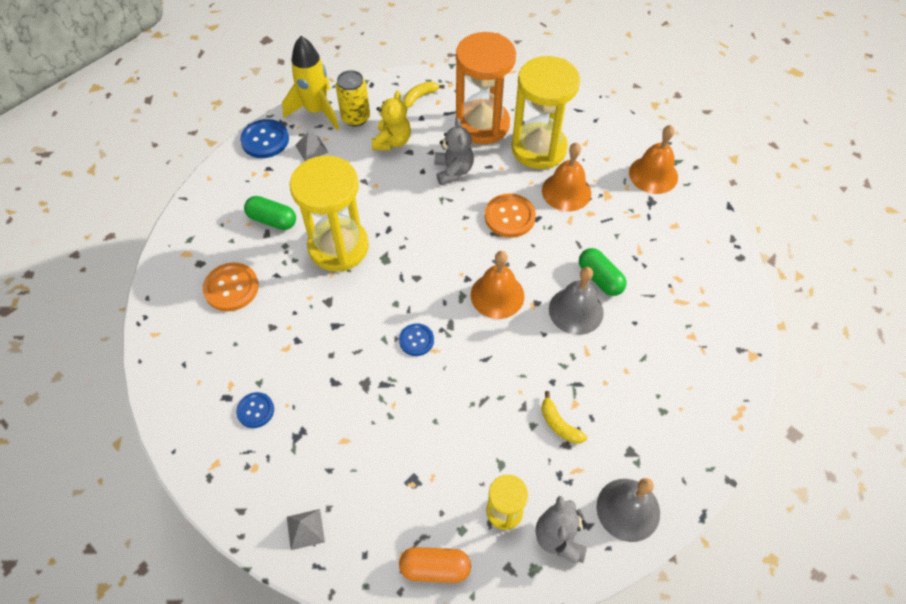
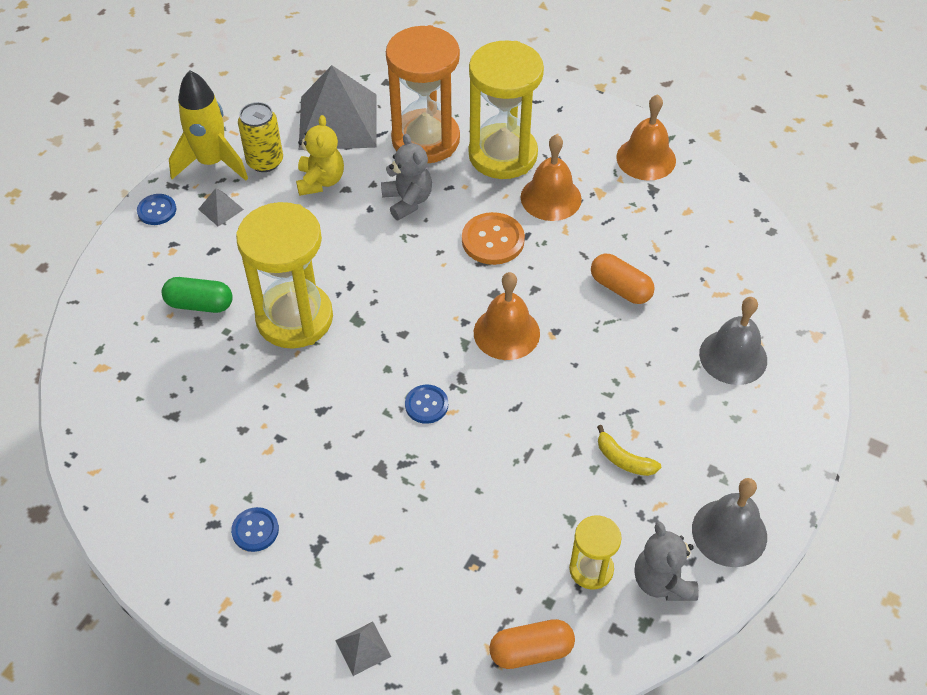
camera: 15 degrees left, 5 degrees down
orange button [203,262,259,311] -> none
blue button [240,119,289,158] -> blue button [137,194,176,225], size x0.62
yellow banana [403,81,445,108] -> grey pyramid [299,65,377,150]
grey bell [549,267,604,335] -> grey bell moved to [699,297,767,385]
green capsule [579,248,627,296] -> orange capsule [591,254,655,304]

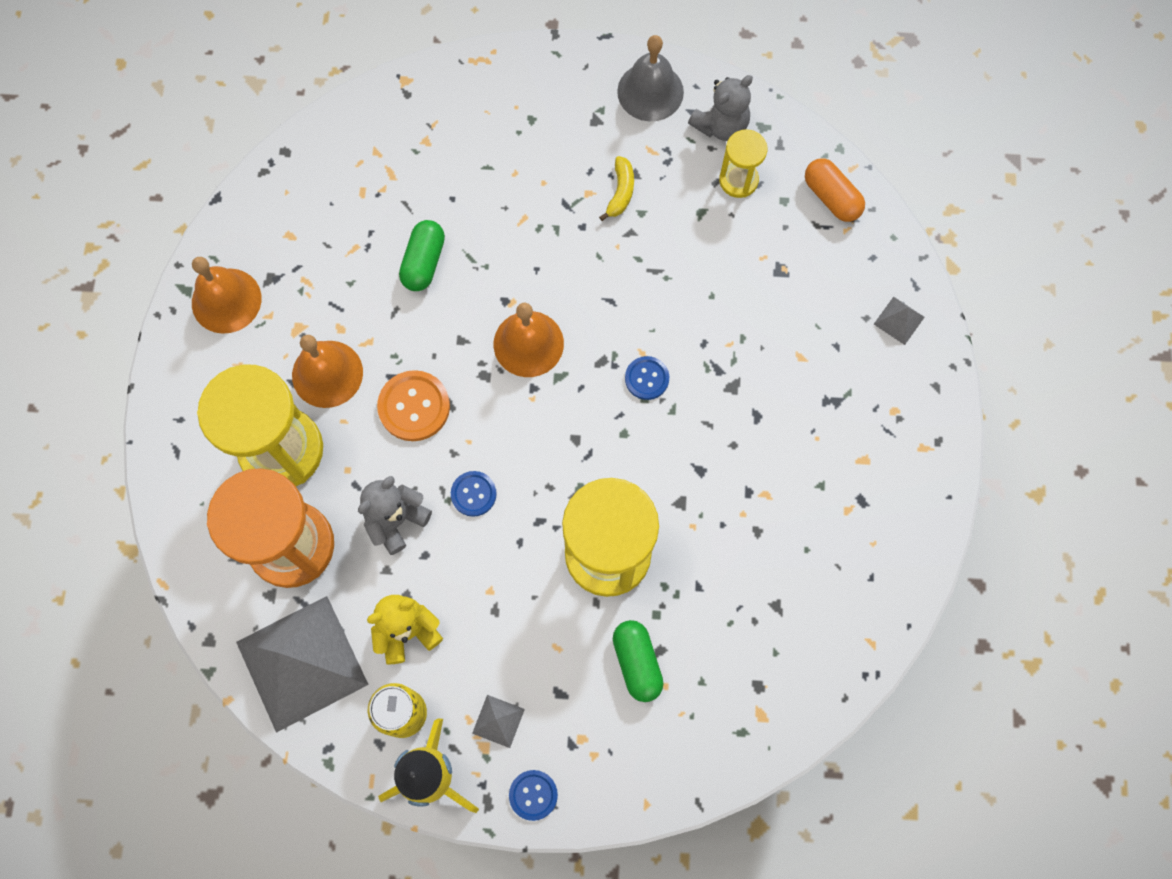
camera: 115 degrees left, 20 degrees up
blue button [231,507,279,552] -> blue button moved to [451,471,497,517]
orange capsule [591,254,655,304] -> green capsule [399,220,445,291]
grey bell [699,297,767,385] -> none

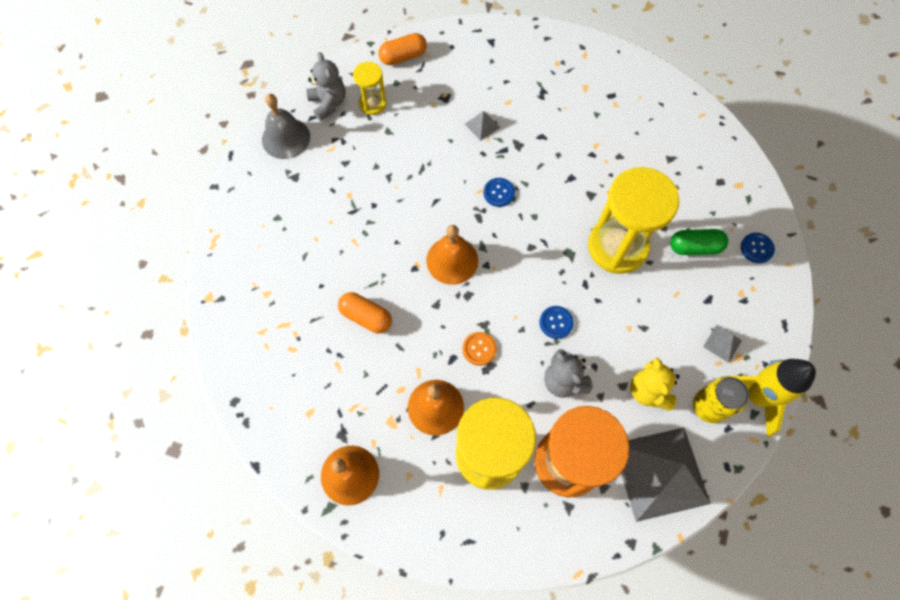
camera: 75 degrees left, 5 degrees down
orange button [377,370,450,441] -> orange button [462,332,497,366], size x0.62
green capsule [399,220,445,291] -> orange capsule [338,292,392,333]
blue button [509,770,558,821] -> blue button moved to [741,233,775,263]
yellow banana [599,156,634,221] -> none
grey pyramid [874,297,925,345] -> grey pyramid moved to [465,111,500,141]

